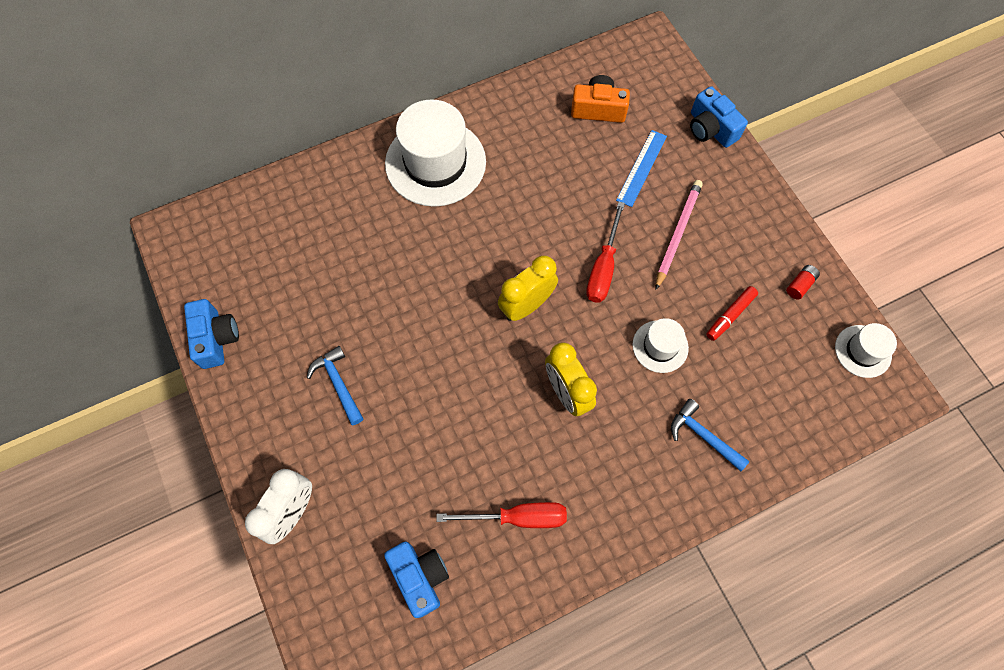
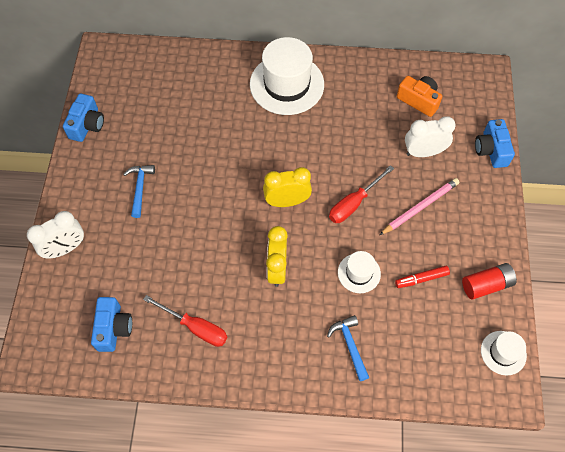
camera: 30 degrees right, 5 degrees down
blue ruler [616,130,667,207] -> white clock [405,116,456,157]
red battery [786,265,820,300] -> red battery [462,263,517,300], size x1.75

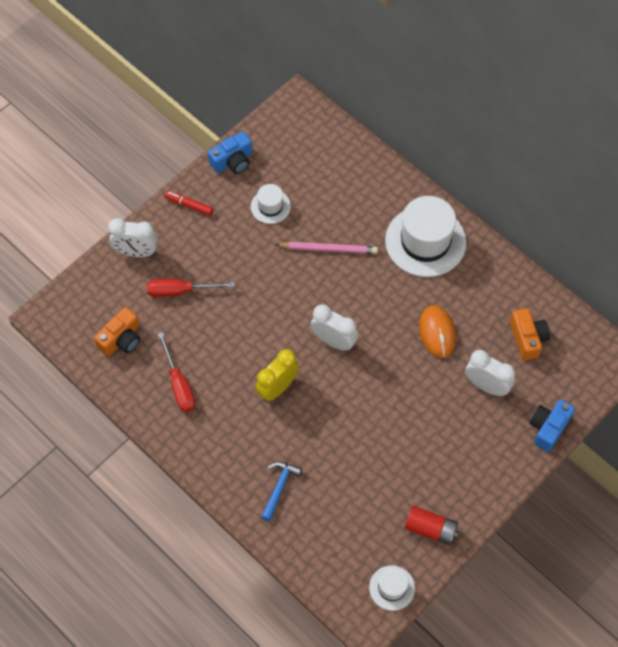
camera: 40 degrees right, 0 degrees up
blue camera [91,297,132,352] -> orange camera [94,307,140,356]
blue hammer [123,165,155,218] -> none
yellow clock [263,167,312,207] -> white clock [310,305,358,351]
red screwdriver [329,165,394,223] -> red screwdriver moved to [147,279,235,297]
white hat [338,251,381,293] -> white hat moved to [251,184,291,224]
pink pencil [380,178,459,235] -> pink pencil moved to [275,242,378,254]
red marker [395,266,450,288] -> red marker moved to [164,191,213,216]
none -> orange mouse [419,305,456,358]

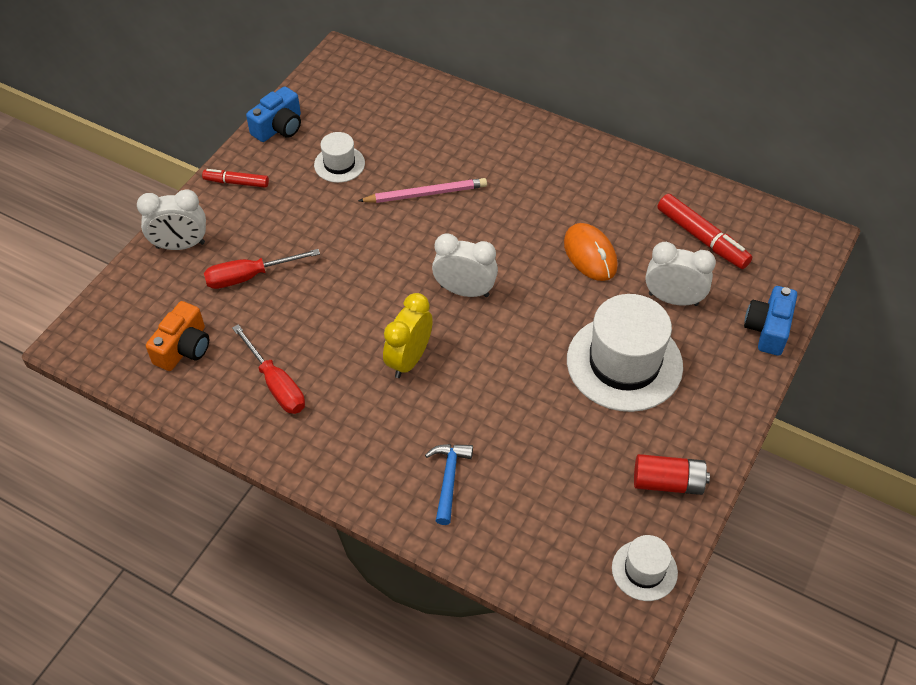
camera: 15 degrees left, 10 degrees down
white hat [385,196,466,277] -> white hat moved to [567,294,683,412]
orange camera [510,308,550,361] -> red marker [657,194,752,269]

